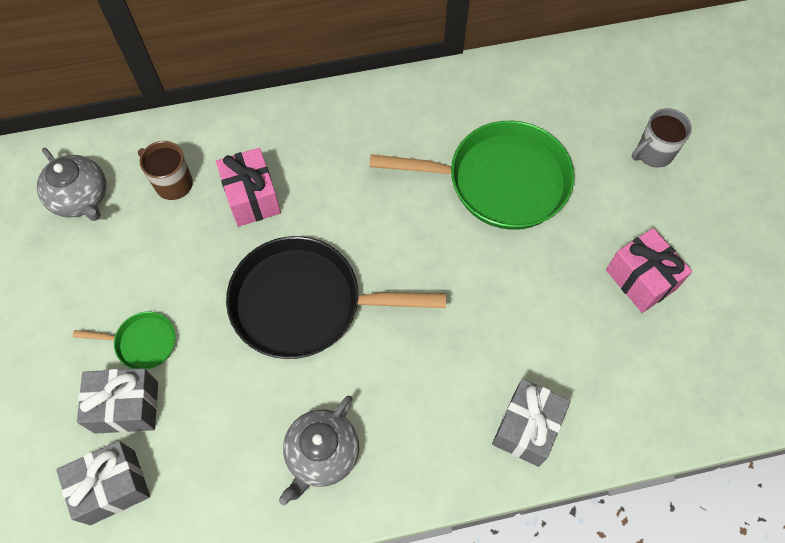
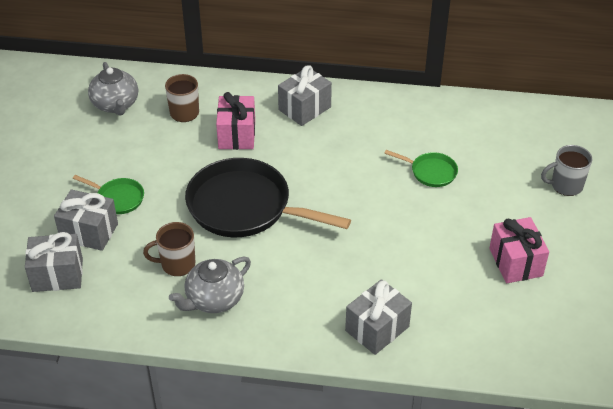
camera: 20 degrees right, 20 degrees down
green pan [370,121,574,230] -> green pan [384,150,458,187], size x0.46
none -> brown mug [143,222,195,276]
none -> grey gift [278,65,332,126]

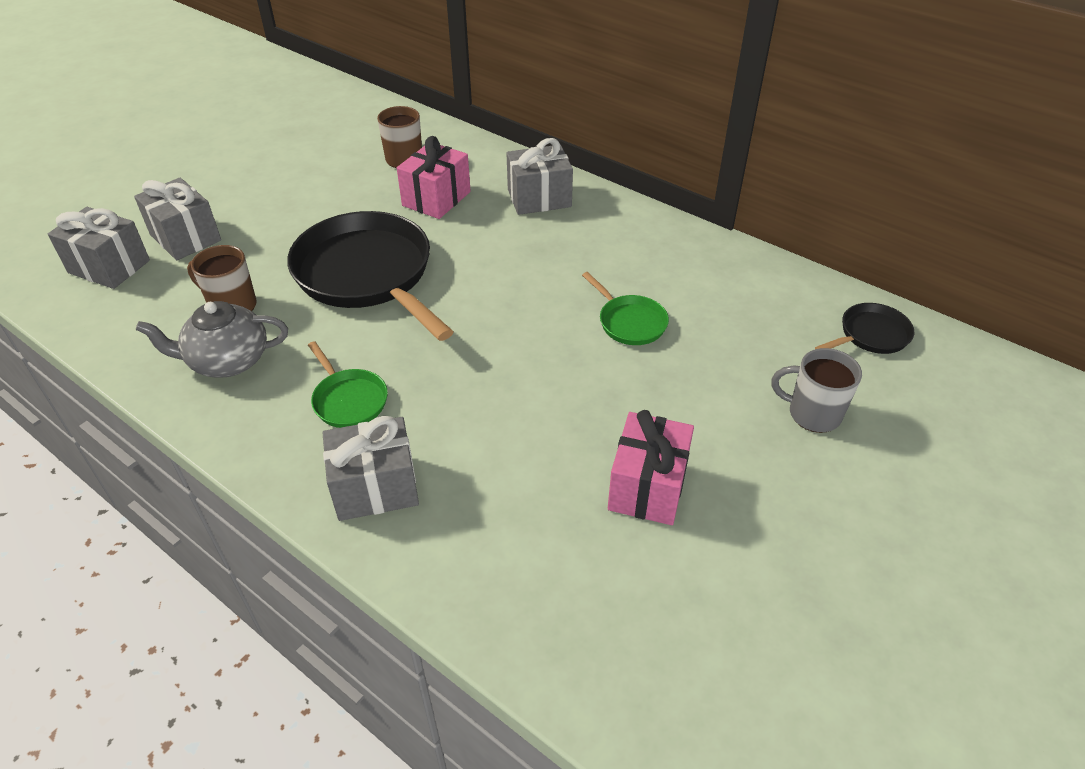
camera: 30 degrees right, 0 degrees up
green pan [73,175,144,214] -> green pan moved to [308,341,388,428]
grey teapot [88,62,138,116] -> none
none -> black pan [815,303,914,354]

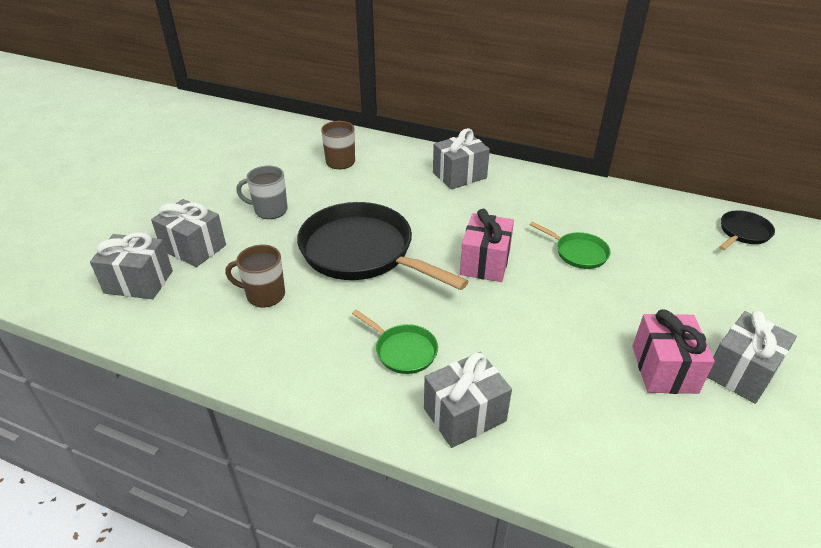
camera: 15 degrees left, 5 degrees down
grey teapot [136,301,288,378] -> none
pink gift [397,136,471,219] -> pink gift moved to [460,209,514,282]
grey mug [771,348,862,433] -> grey mug moved to [236,166,288,219]
none -> grey gift [707,311,797,404]

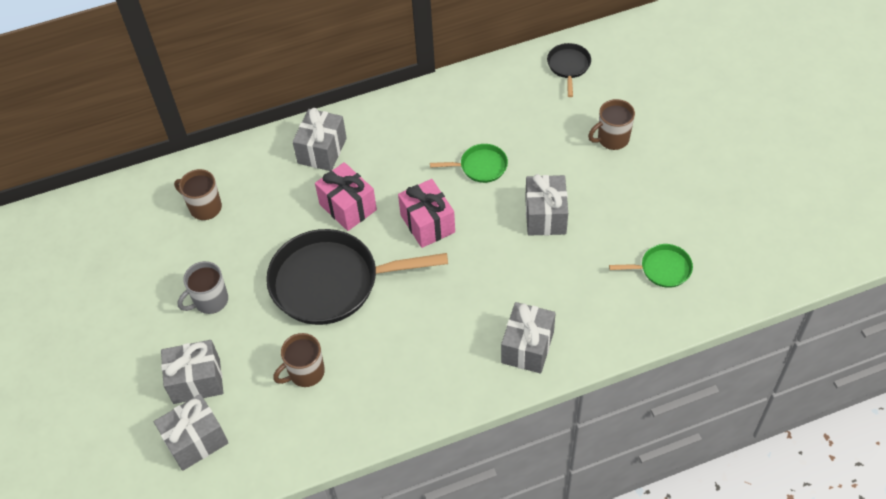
camera: 40 degrees left, 15 degrees up
green pan [352,310,438,374] -> green pan moved to [609,244,693,288]
pink gift [632,309,715,394] -> pink gift moved to [315,162,377,231]
grey gift [707,311,797,404] -> grey gift moved to [525,174,568,236]
none -> brown mug [588,99,635,150]

